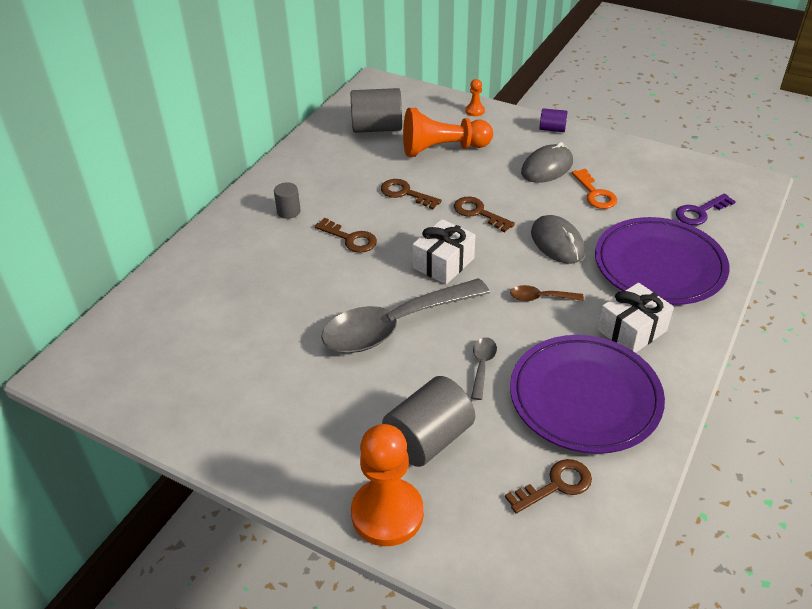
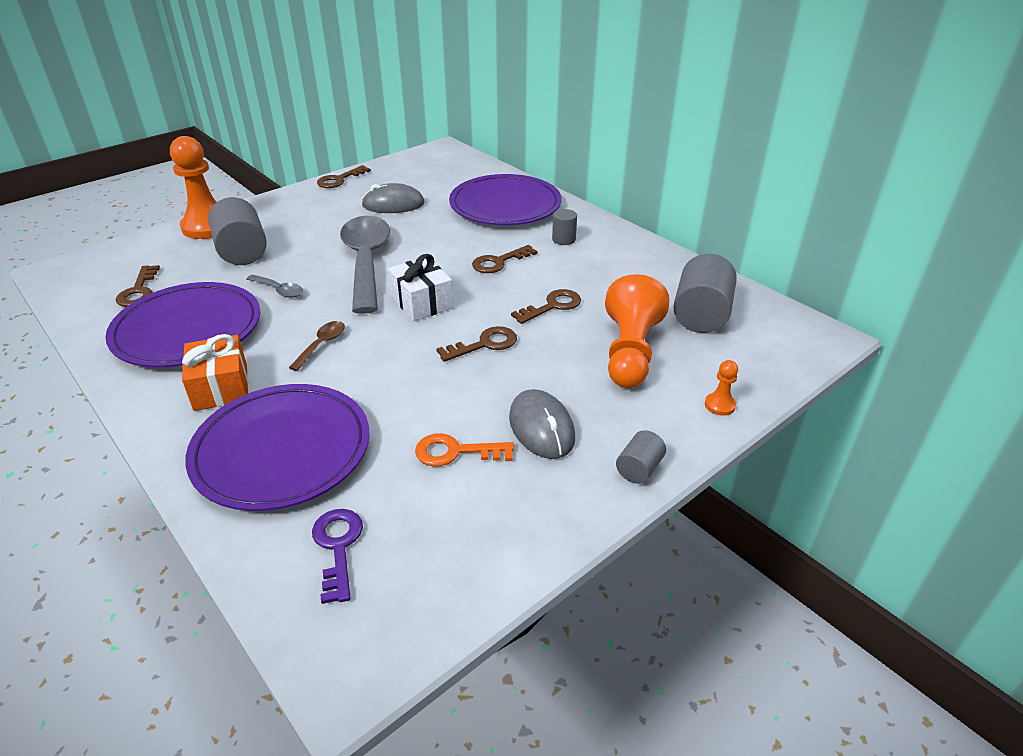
camera: 110 degrees right, 5 degrees down
grey mouse [531,215,585,264] -> grey mouse moved to [361,183,425,213]
purple cylinder [539,108,568,132] -> grey cylinder [616,430,666,484]
white gift [598,283,674,353] -> orange gift [182,334,248,411]
none -> brown key [317,165,371,188]
none -> purple plate [449,174,562,225]

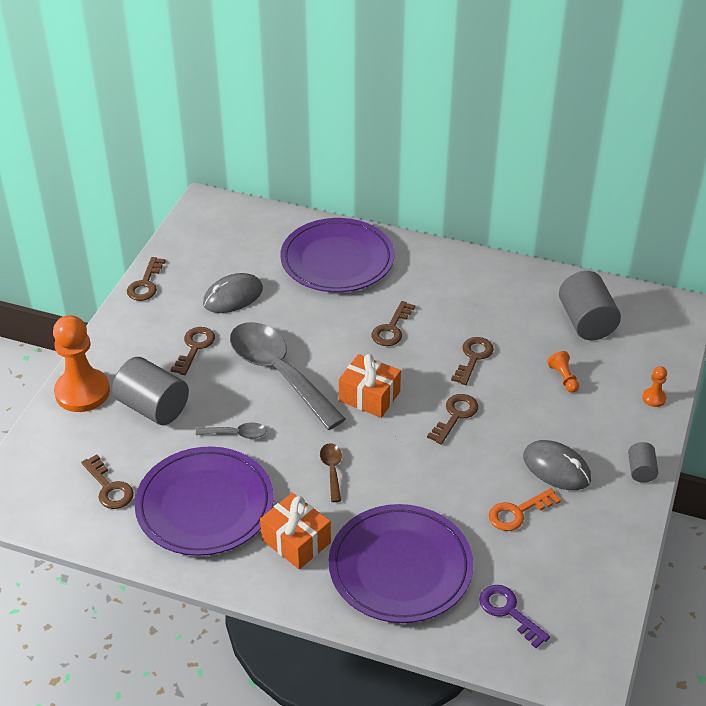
camera: 30 degrees left, 5 degrees up
white gift [388,254,454,321] -> orange gift [339,354,401,418]
grey cylinder [552,209,577,245] -> none
orange pawn [605,274,669,388] -> orange pawn [547,351,579,393], size x0.43
none -> brown key [171,327,215,375]

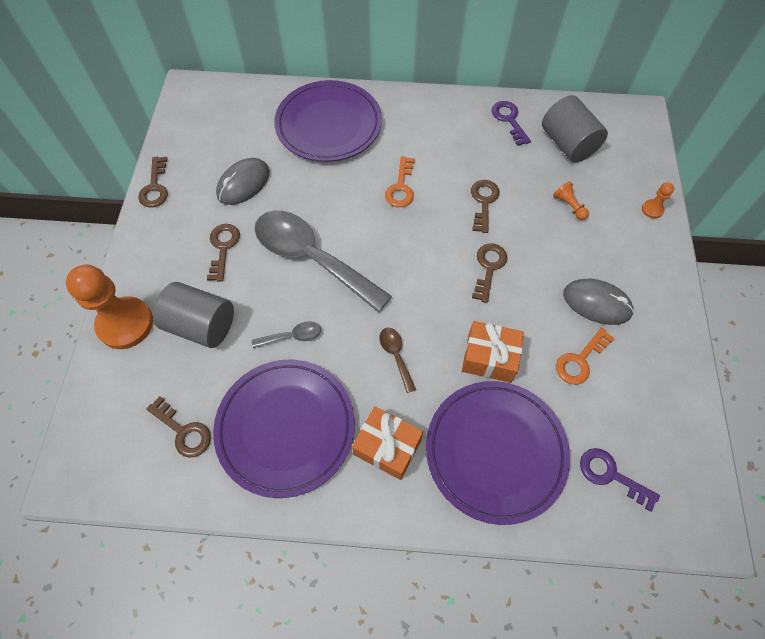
camera: 15 degrees left, 20 degrees up
orange gift [339,354,401,418] -> orange gift moved to [462,321,524,383]
brown key [372,301,415,346] -> orange key [385,156,415,207]
grey cylinder [628,442,658,483] -> none
none -> purple key [492,101,531,146]

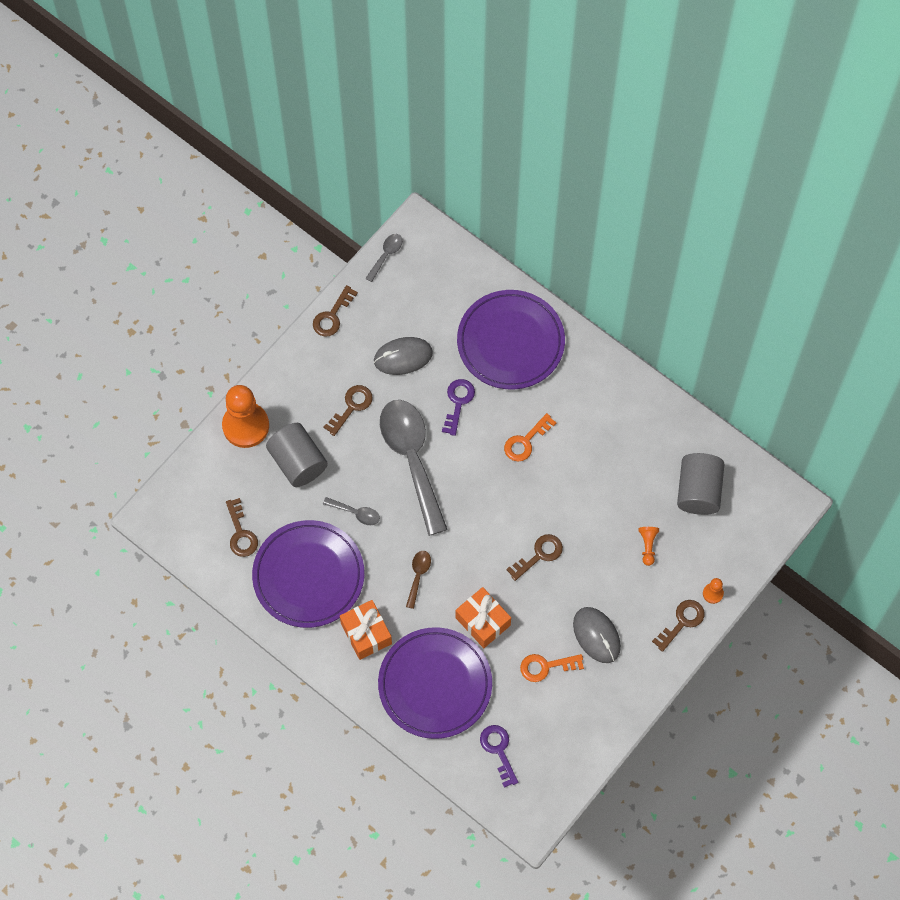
camera: 35 degrees right, 5 degrees up
brown key [471,180,500,233] -> brown key moved to [652,600,705,652]
purple key [492,101,531,146] -> purple key moved to [442,379,475,436]
none -> grey spoon [365,234,403,282]

